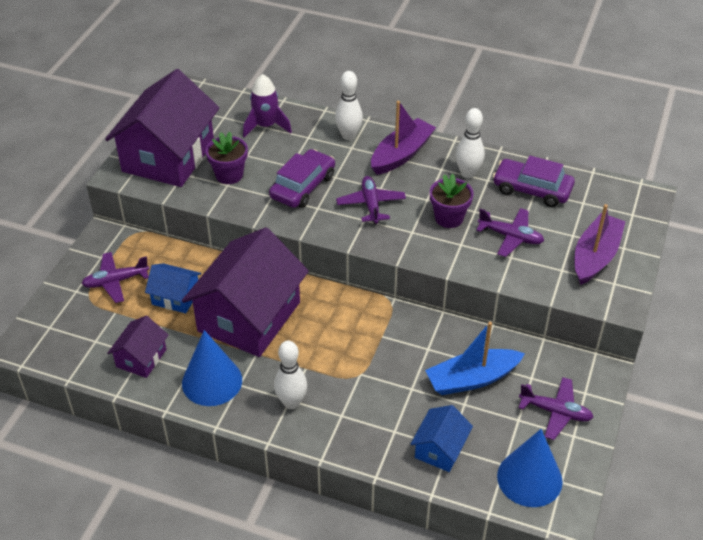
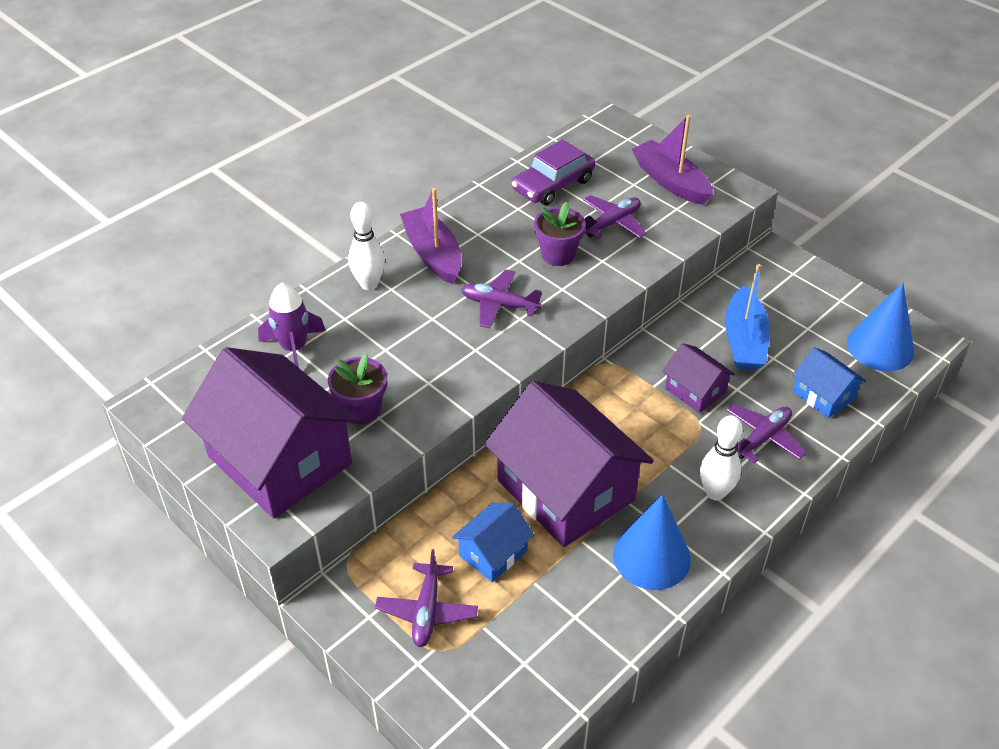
camera: 65 degrees left, 0 degrees up
purple house [107,316,169,378] -> purple house moved to [662,343,735,413]
purple car [269,149,335,208] -> none
white bowling pin [456,108,485,179] -> none
purple plane [519,377,594,440] -> purple plane moved to [726,404,806,464]

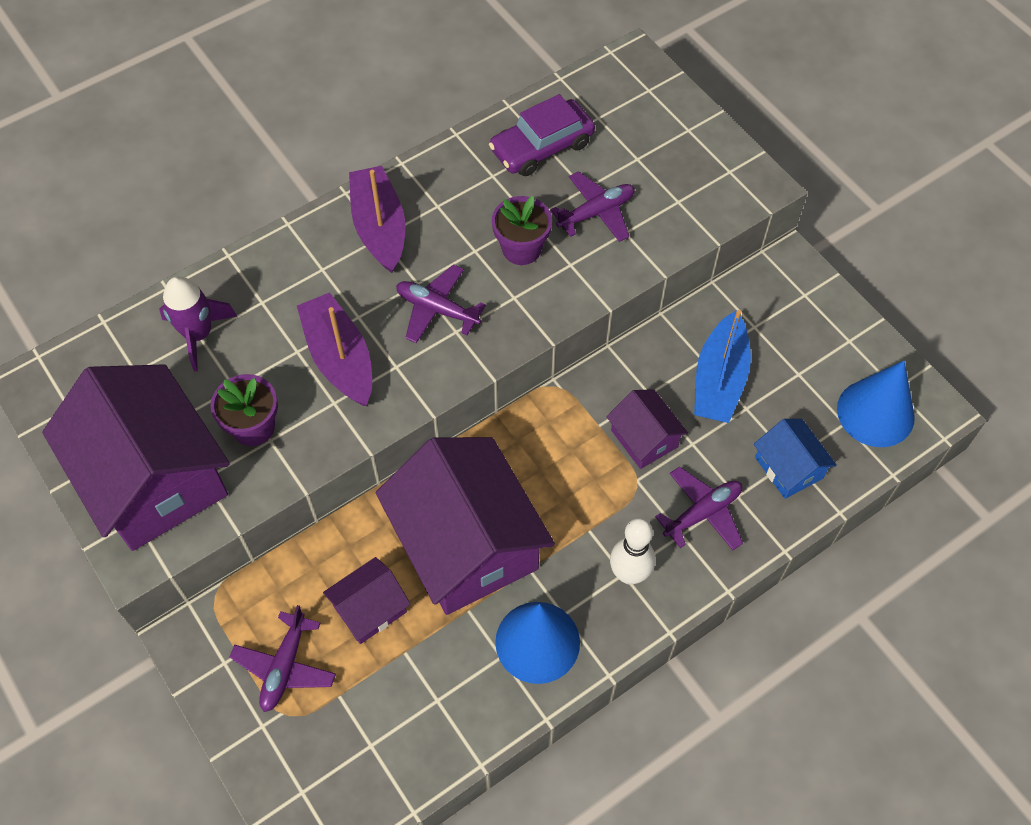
camera: 10 degrees right, 15 degrees up
white bowling pin [348,202,385,290] -> none
blue house [452,503,534,582] -> purple house [323,557,411,644]
purple boat [632,115,713,205] -> purple boat moved to [297,292,372,406]

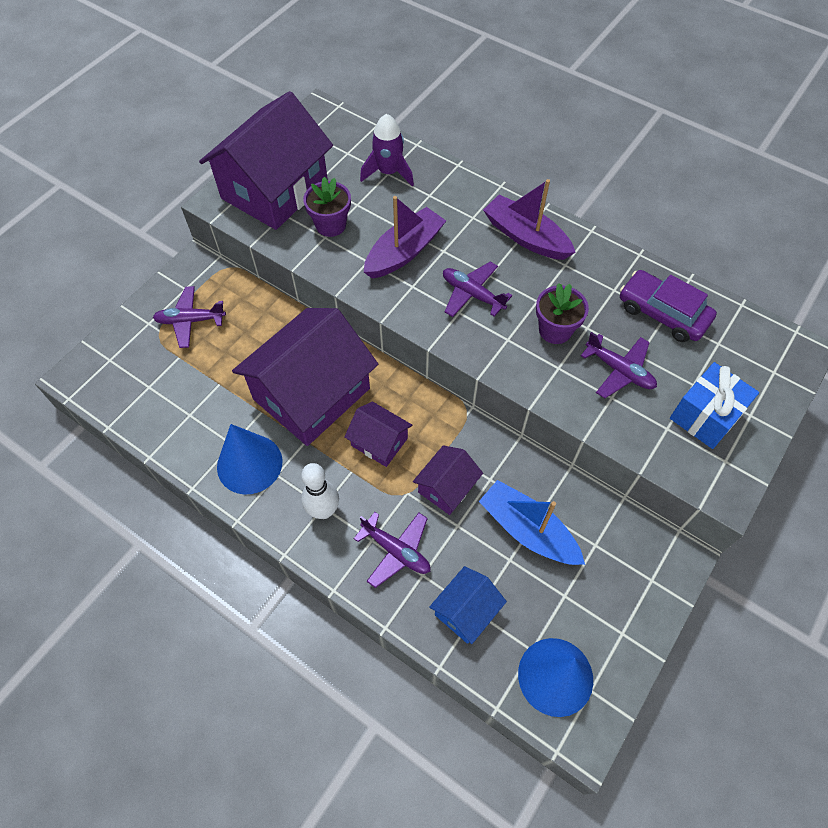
camera: 70 degrees right, 0 degrees up
purple house [323,557,411,644] -> purple house moved to [344,401,412,467]
purple boat [349,166,405,273] -> purple boat turned 105 degrees counterclockwise [483,179,576,260]
purple plane [396,264,486,343] -> purple plane turned 60 degrees counterclockwise [443,262,512,317]
blue boat [694,310,751,423] -> blue boat turned 45 degrees clockwise [479,480,585,565]
none -> blue gift [670,362,759,449]

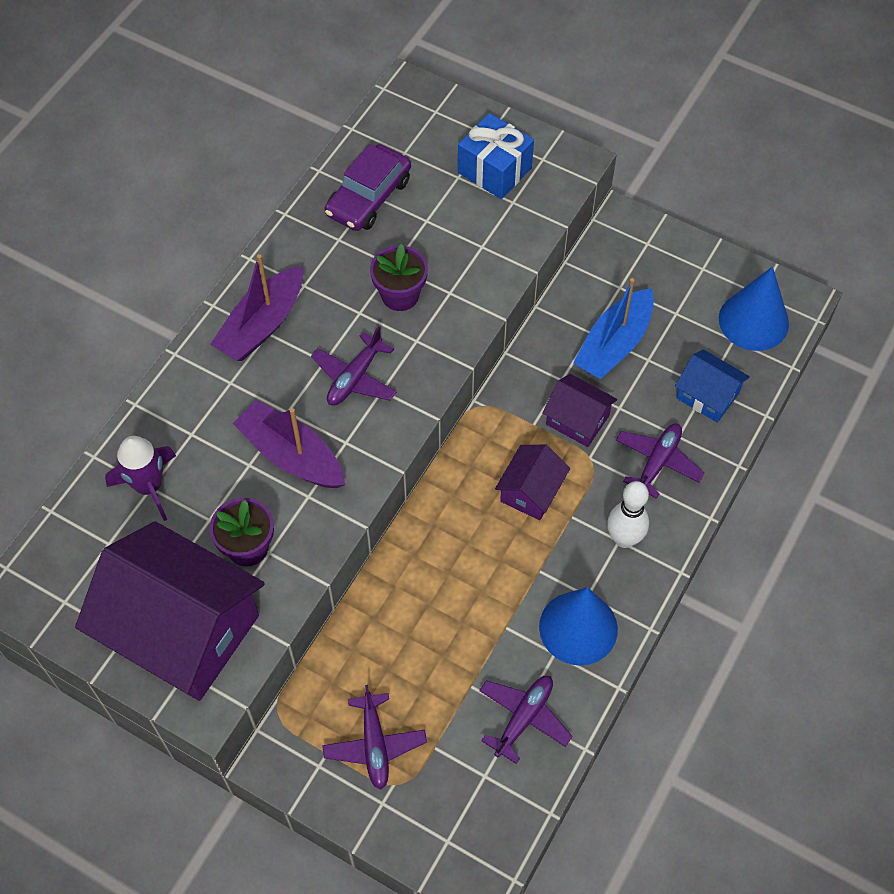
camera: 95 degrees left, 0 degrees up
purple house [232,308,378,446] -> none
purple plane [581,332,657,398] -> purple plane moved to [479,676,572,764]

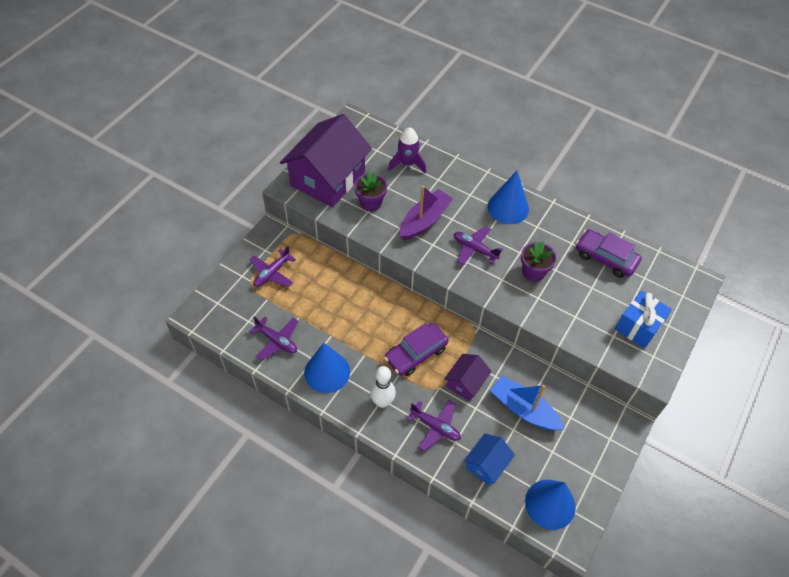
camera: 90 degrees right, 5 degrees down
purple boat [210,254,303,361] -> blue cone [488,171,529,224]
purple plane [322,685,427,789] -> purple plane turned 45 degrees counterclockwise [249,246,296,287]
purple house [495,445,570,520] -> purple car [385,323,449,376]

